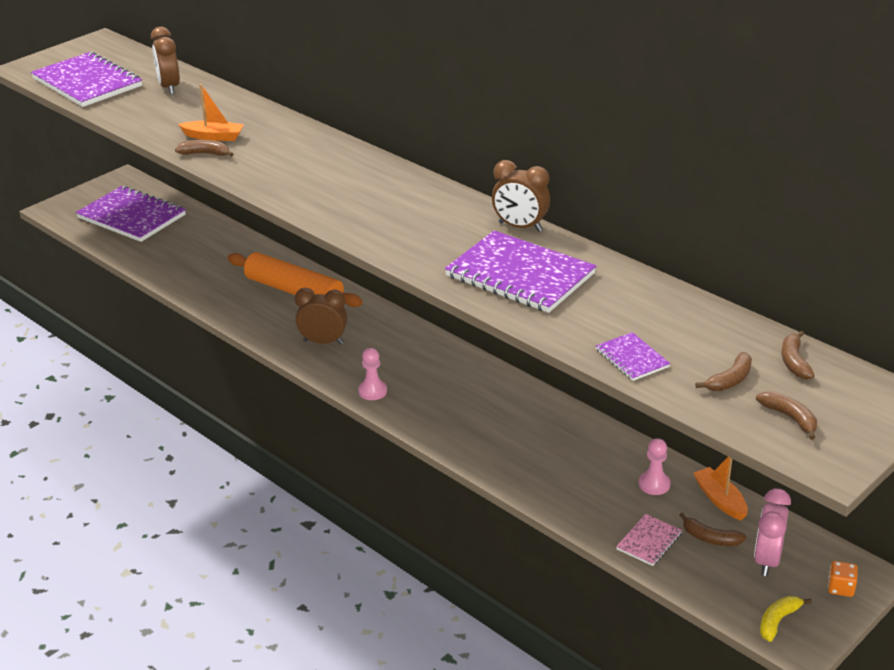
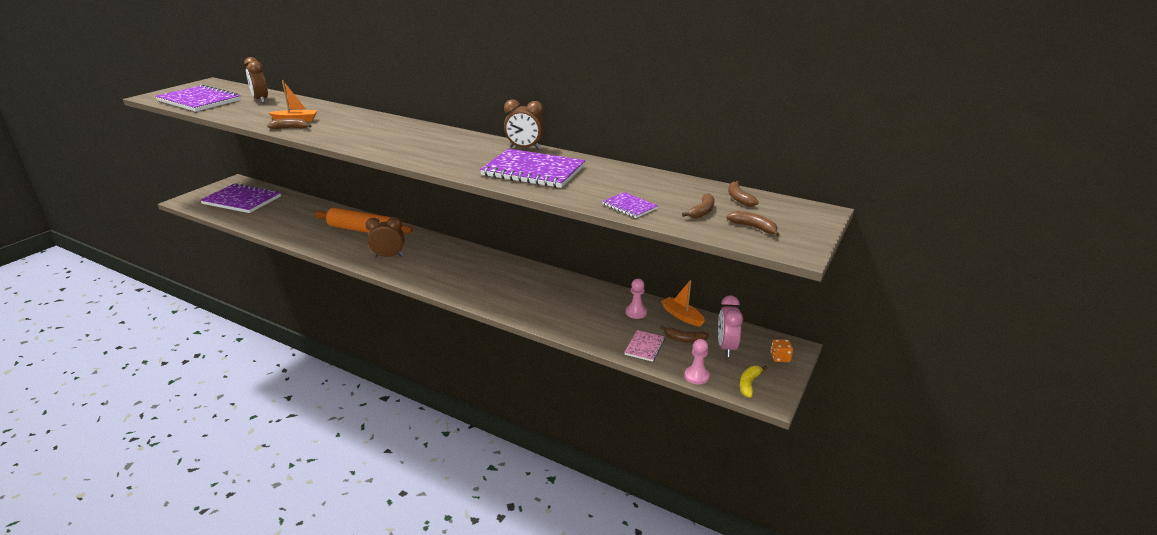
camera: 15 degrees left, 5 degrees down
pink pawn [358,348,387,400] -> pink pawn moved to [685,339,710,385]

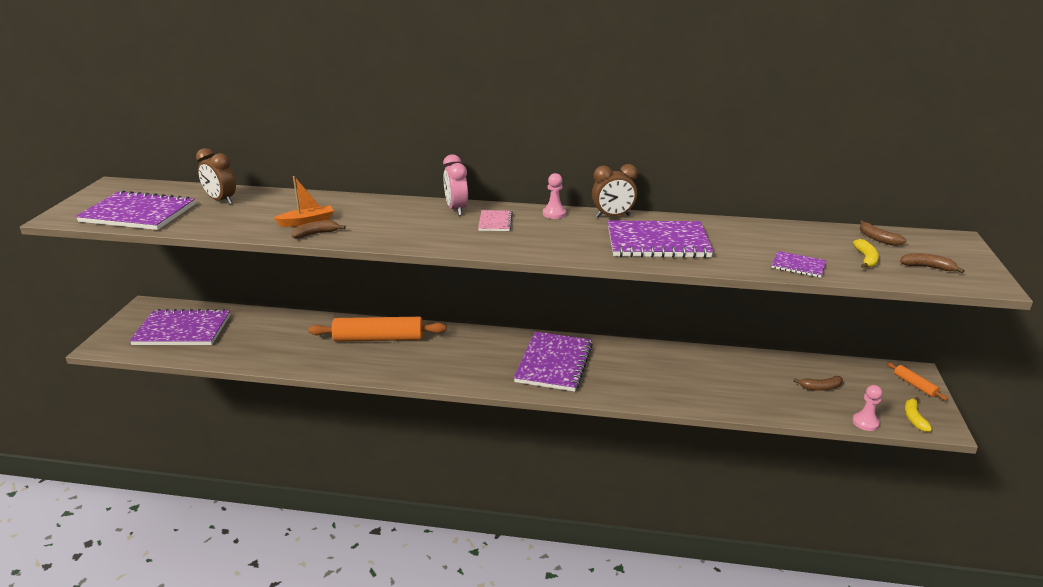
camera: 20 degrees left, 0 degrees up
brown clock [366,217,405,257] -> none
pink notebook [624,330,665,362] -> pink notebook moved to [478,210,513,231]
pink pawn [626,279,647,319] -> pink pawn moved to [543,173,566,219]
orange boat [661,280,705,326] -> none
brown banana [682,193,714,219] -> yellow banana [853,239,879,268]
pink clock [718,295,743,357] -> pink clock moved to [443,154,468,216]
orange dice [771,339,793,362] -> orange rolling pin [887,362,948,400]
none -> purple notebook [514,332,593,392]

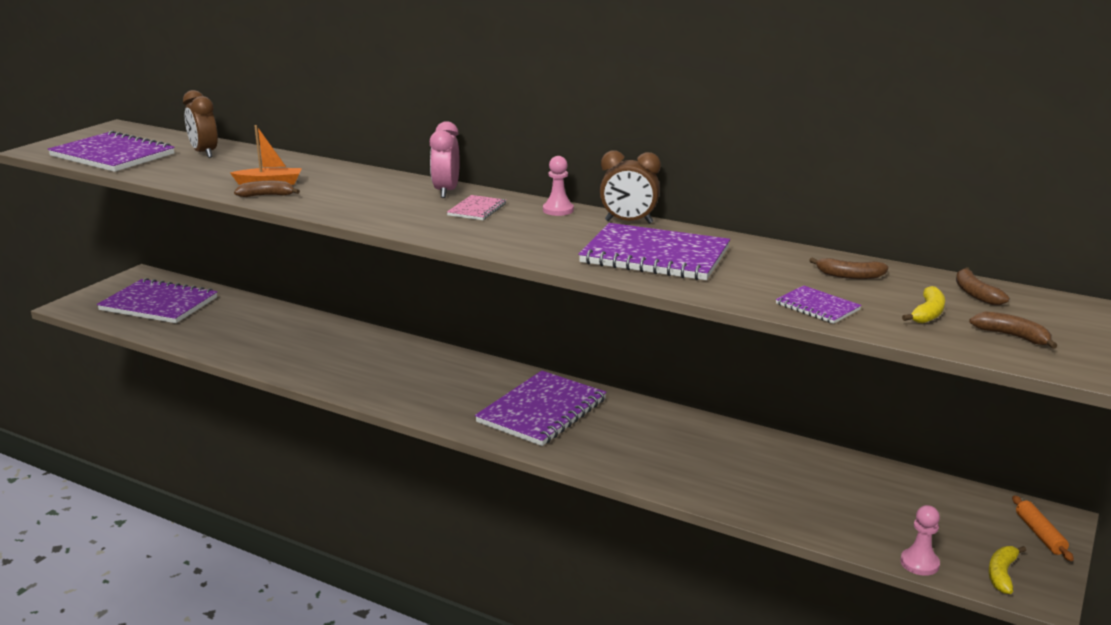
camera: 20 degrees right, 5 degrees down
orange rolling pin [308,317,447,342] -> none
brown banana [793,376,843,391] -> brown banana moved to [809,258,888,279]

